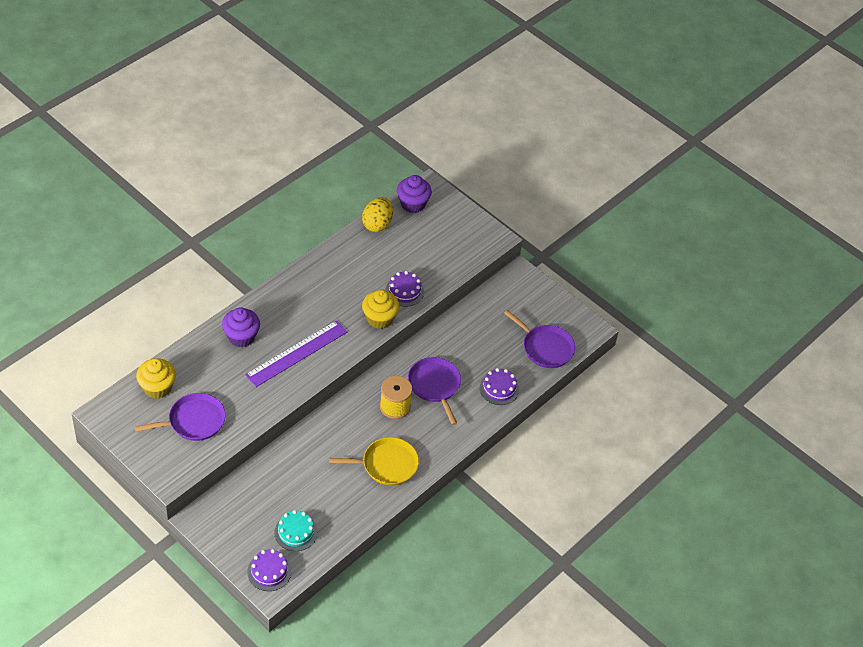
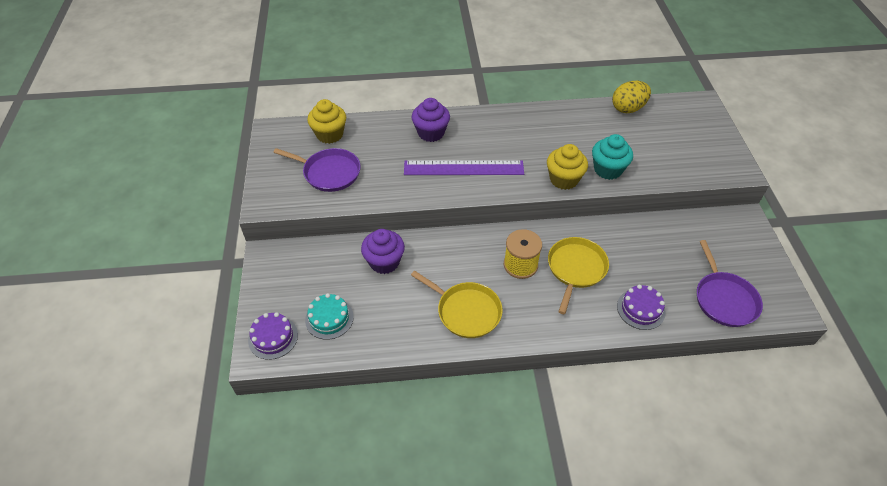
camera: 45 degrees right, 0 degrees up
purple cake [385,271,424,307] -> turquoise cupcake [592,134,633,180]
purple cupcake [397,175,432,213] -> purple cupcake moved to [361,229,405,274]
purple pan [408,357,461,425] -> yellow pan [548,237,609,314]

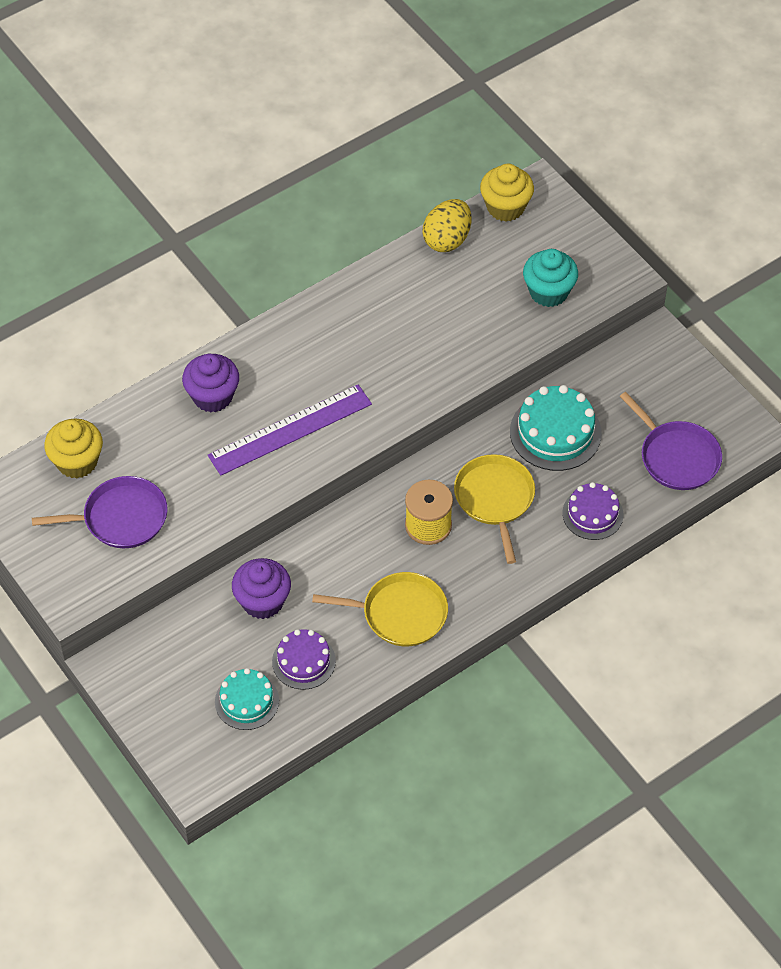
camera: 30 degrees left, 5 degrees up
purple cake [248,312,298,360] -> purple cake moved to [272,629,336,690]
yellow cupcake [547,144,588,190] -> yellow cupcake moved to [480,164,534,222]
turquoise cupcake [592,134,633,180] -> turquoise cupcake moved to [523,249,578,307]
none -> turquoise cake [510,385,602,471]

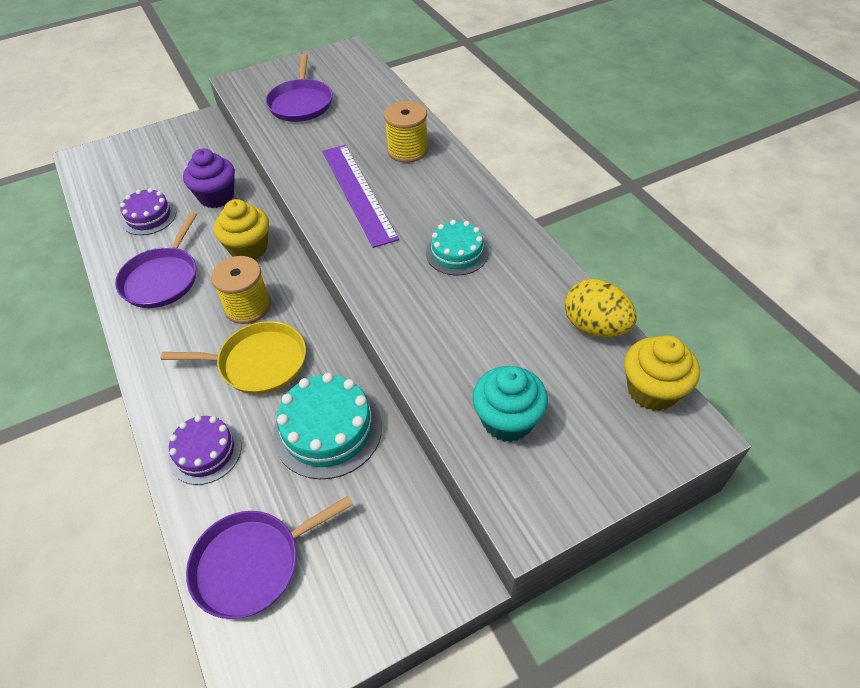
camera: 100 degrees right, 5 degrees down
yellow cupcake [44,419,103,478] -> yellow cupcake moved to [214,199,269,260]
purple cupcake [182,354,239,413] -> yellow spool [384,101,429,163]
turquoise cake [215,668,279,730] -> turquoise cake moved to [426,220,489,276]
yellow pan [312,572,448,646] -> purple pan [115,212,197,308]

